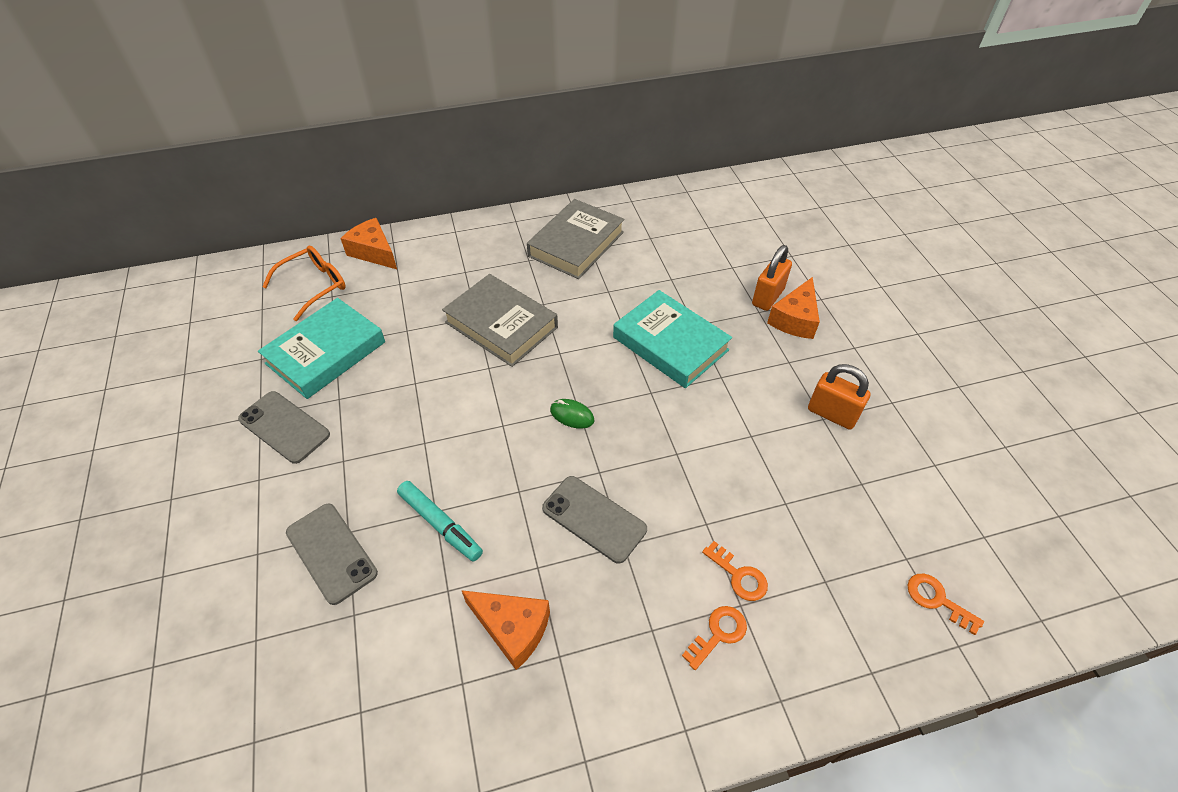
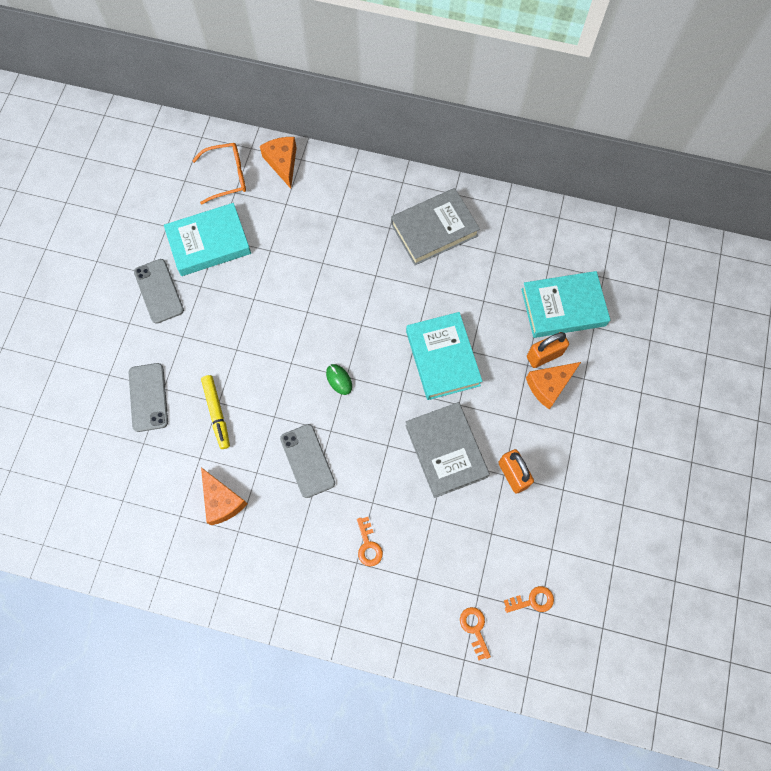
camera: 30 degrees right, 20 degrees up
turquoise marker [397,481,483,561] -> yellow marker [201,375,230,449]
grey book [442,274,558,367] -> grey book moved to [405,402,490,498]
orange key [682,606,747,670] -> orange key moved to [504,586,554,613]
none -> turquoise book [521,271,610,338]

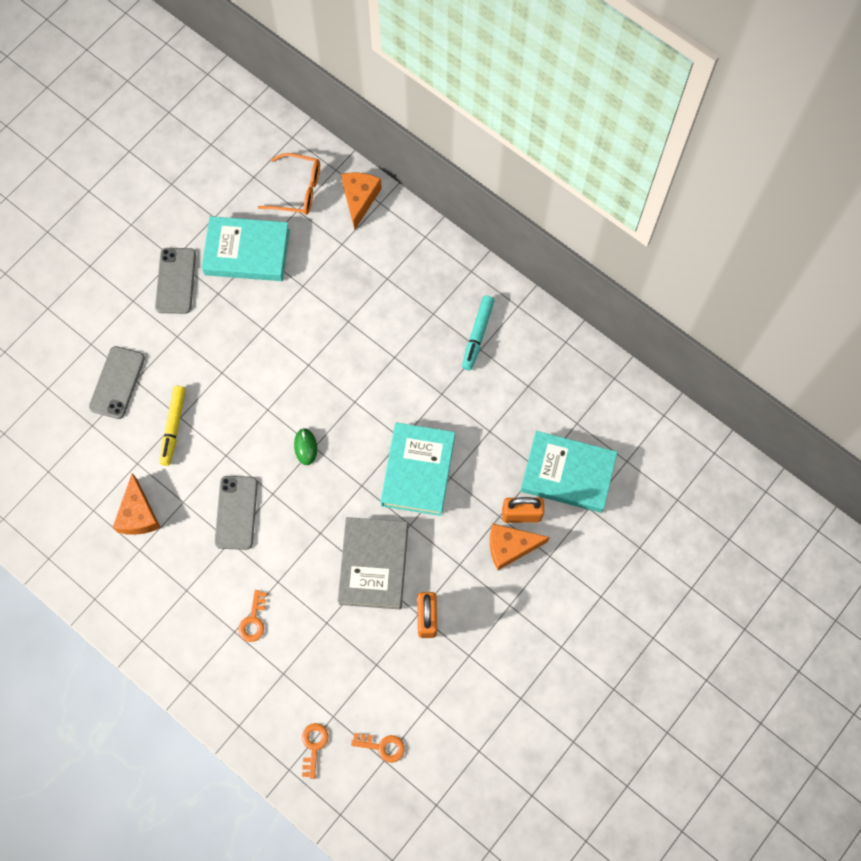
camera: 25 degrees right, 0 degrees up
grey book [391,188,480,265] -> turquoise marker [462,296,494,370]

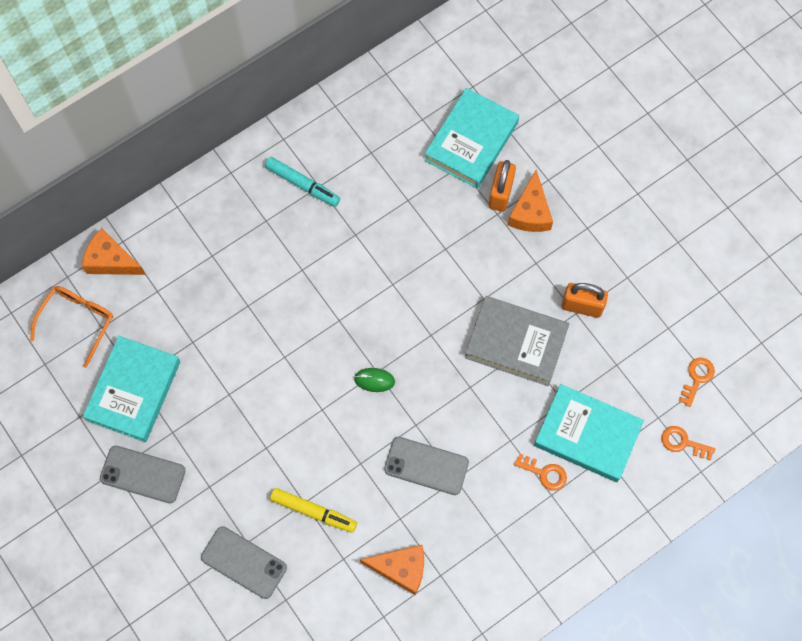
camera: 75 degrees left, 0 degrees up
turquoise book [381,423,455,516] -> turquoise book moved to [534,384,644,482]

